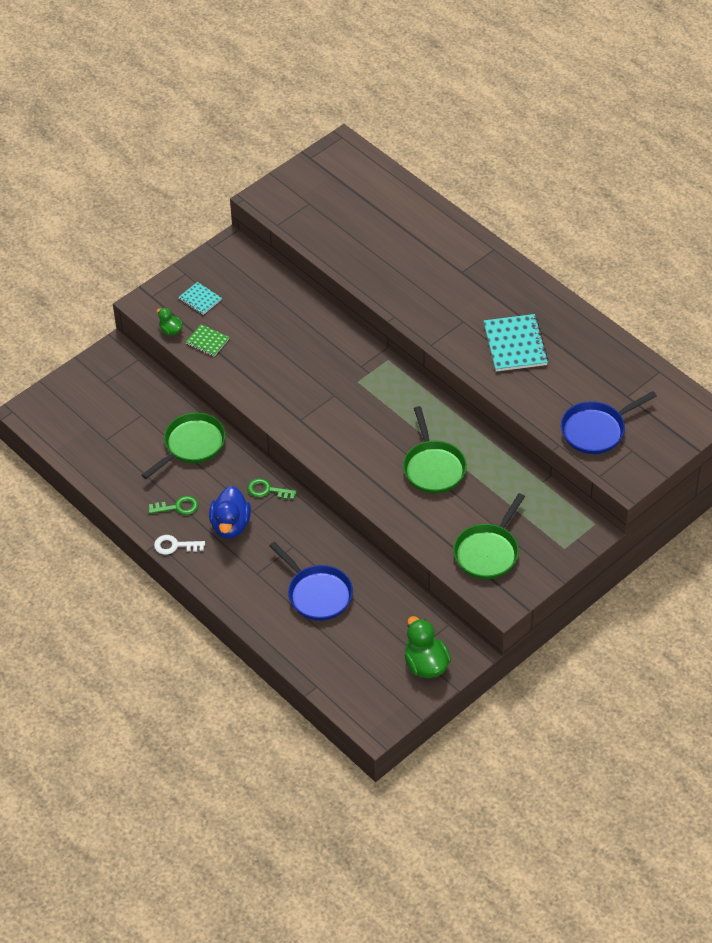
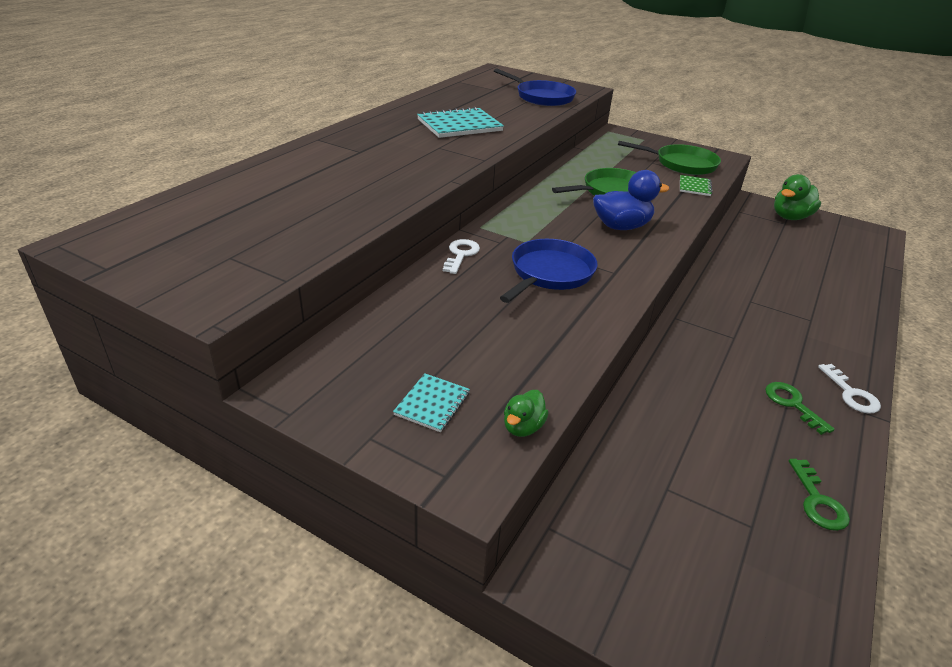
camera: 110 degrees left, 15 degrees down
green pan [142,412,226,479] -> none
green notebook [186,324,230,356] -> green notebook moved to [680,175,712,196]
blue duck [209,486,251,539] -> blue duck moved to [593,170,669,230]
green key [247,478,297,500] -> green key moved to [789,459,850,531]
blue pan [269,541,353,621] -> blue pan moved to [500,239,597,303]
none -> white key [443,239,480,274]

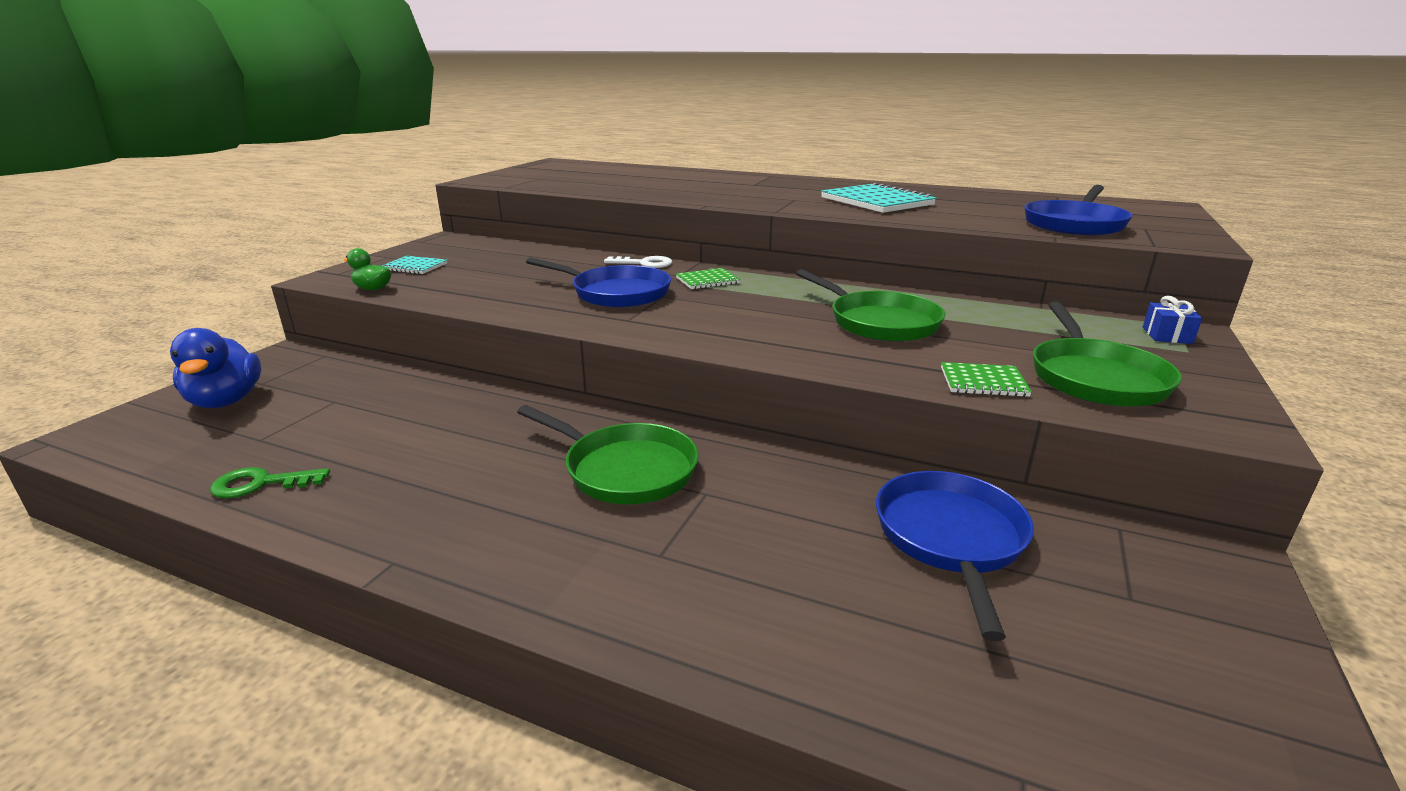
camera: 85 degrees right, 10 degrees down
blue duck [593,170,669,230] -> blue duck moved to [170,328,261,408]
green key [765,382,835,435] -> none
green duck [774,174,821,220] -> none
white key [818,364,881,414] -> none
none -> green pan [517,405,699,504]
none -> green notebook [676,268,740,289]
none -> blue pan [876,471,1034,641]
none -> blue gift [1143,296,1202,344]

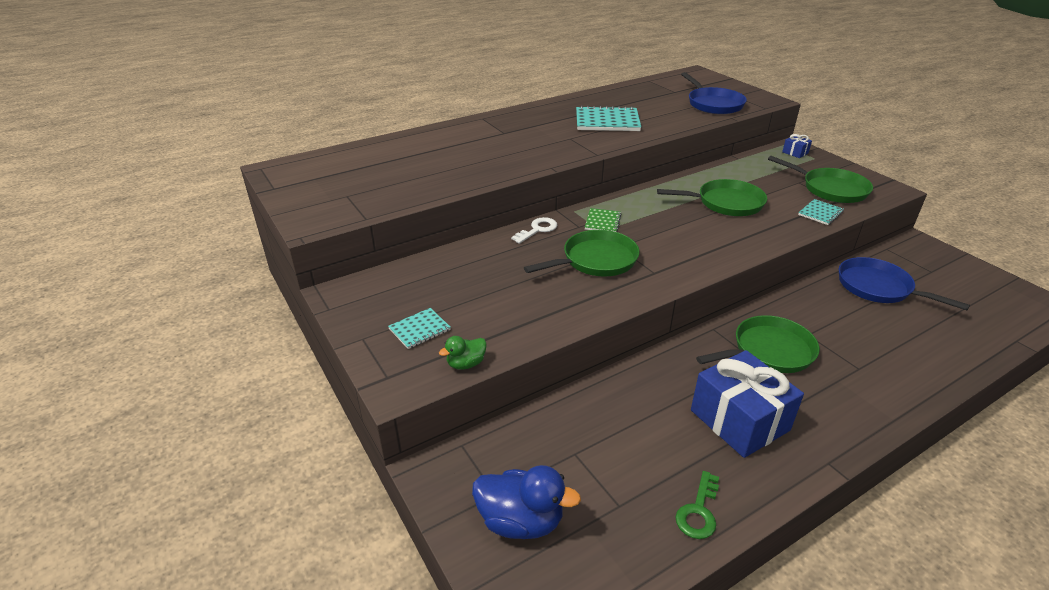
camera: 55 degrees left, 10 degrees up
blue pan [526,257,671,308] -> green pan [524,230,640,277]
green notebook [941,362,1032,397] -> turquoise notebook [798,199,844,225]
none -> blue gift [691,350,804,458]

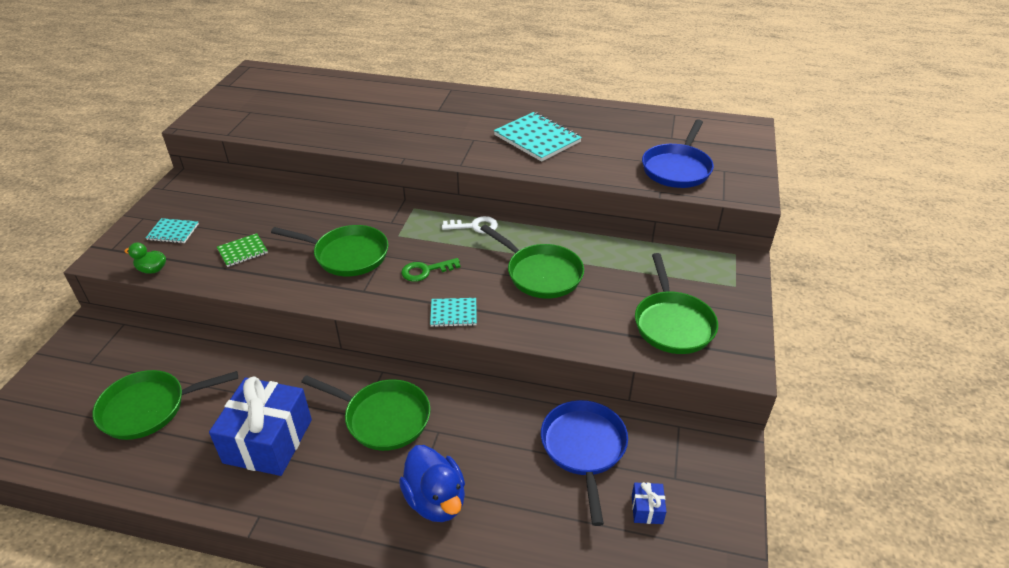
camera: 45 degrees right, 5 degrees up
blue duck [472,465,581,539] -> blue duck moved to [399,445,465,522]
white key [511,217,557,244] -> white key moved to [442,216,498,233]
green notebook [585,208,621,232] -> green notebook moved to [217,233,268,267]
green key [675,471,719,539] -> green key moved to [401,258,461,282]
blue gift [782,134,812,158] -> blue gift moved to [632,482,667,524]
turquoise notebook [798,199,844,225] -> turquoise notebook moved to [430,298,477,327]
none -> green pan [92,370,238,440]

